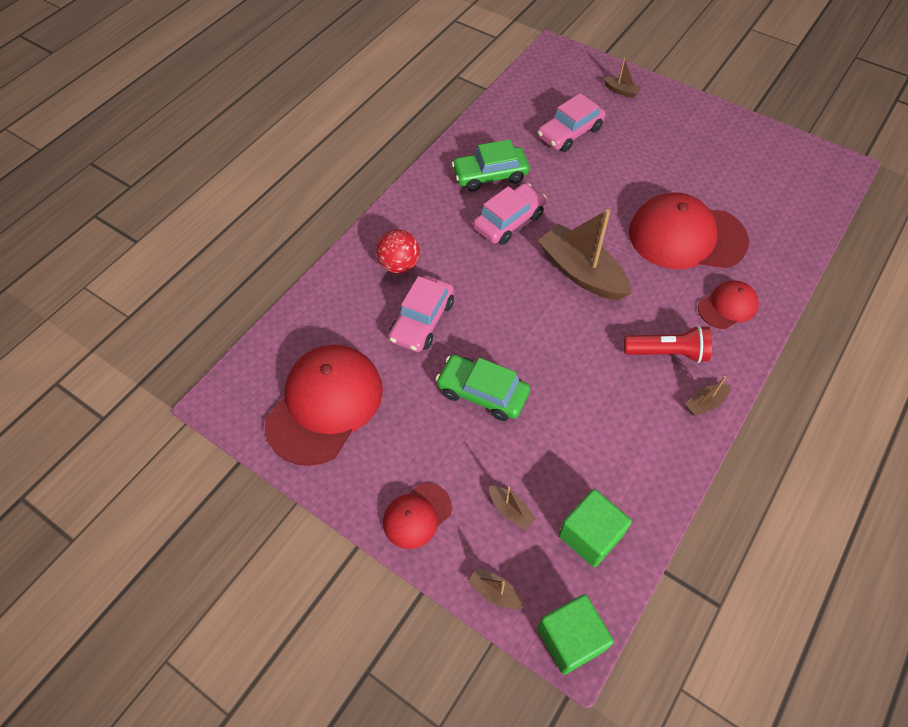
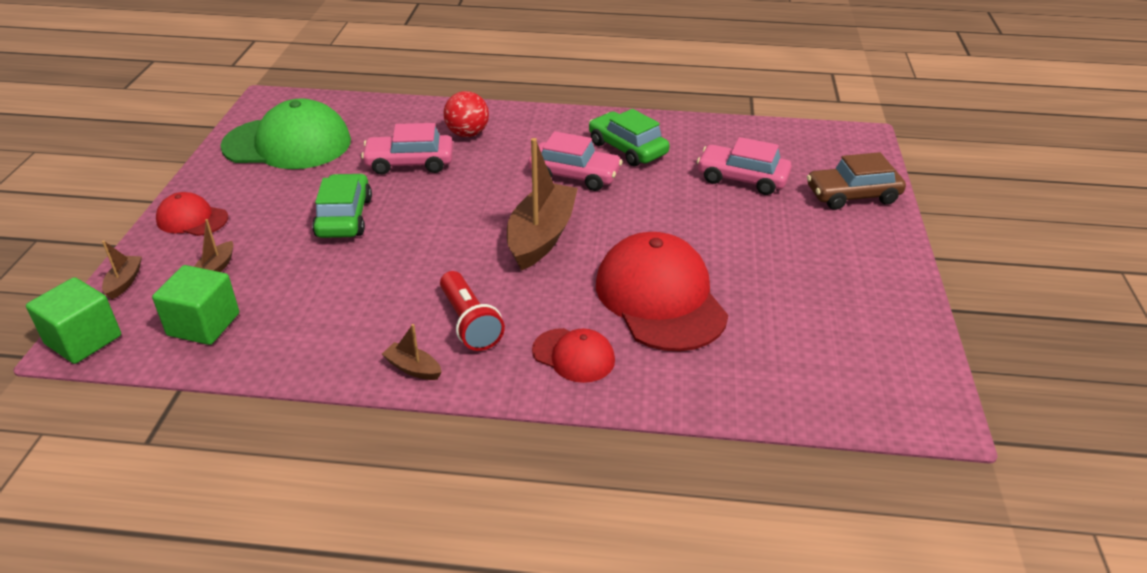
camera: 60 degrees right, 20 degrees down
red cap [265,345,383,466] -> green cap [220,98,351,169]
brown boat [604,58,642,98] -> brown car [807,152,906,210]

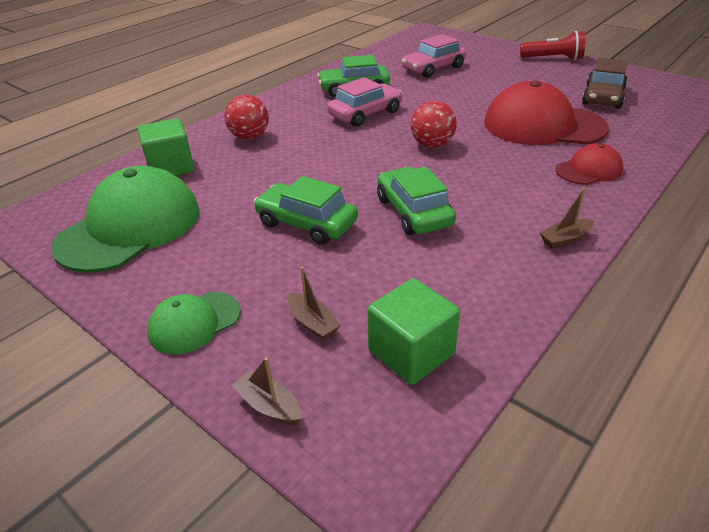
camera: 55 degrees left, 0 degrees up
green cube [26,277,121,364] -> green cube moved to [138,118,194,176]
red cap [156,192,228,236] -> green cap [147,292,241,354]
pink car [361,123,453,175] -> none
red flashlight [440,271,505,351] -> red flashlight moved to [520,31,585,60]
brown boat [507,138,578,270] -> red ball [411,101,457,148]
brown car [807,152,906,210] -> brown car moved to [582,58,627,109]
none -> green car [377,167,456,235]

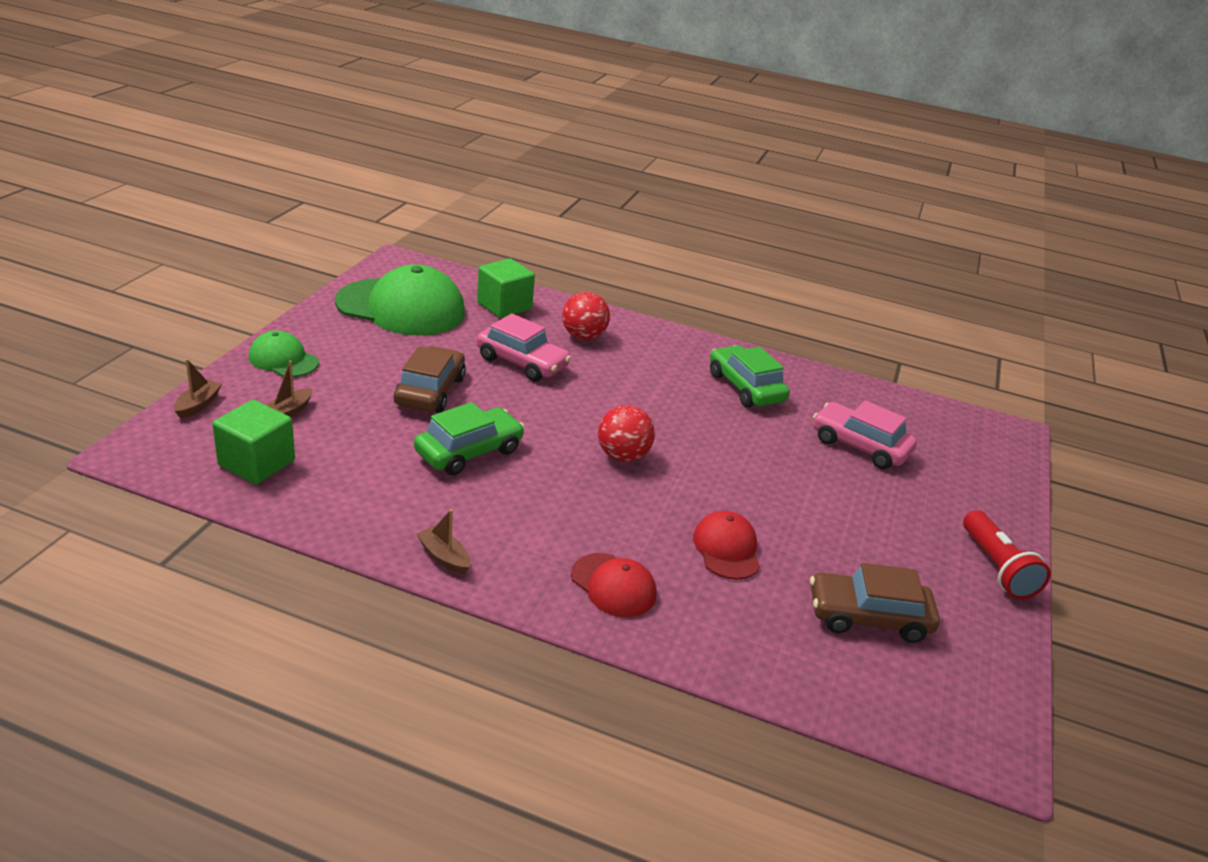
camera: 65 degrees right, 5 degrees down
green car [254,176,358,245] -> brown car [394,346,466,413]
pink car [327,77,403,127] -> pink car moved to [477,313,571,381]
red cap [484,80,609,145] -> red cap [693,511,760,580], size x0.51

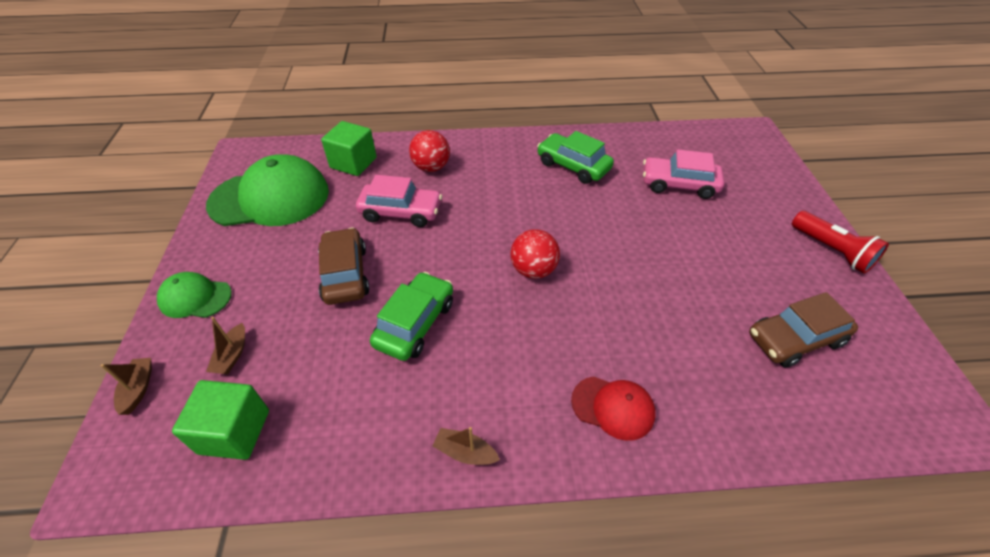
camera: 20 degrees left, 15 degrees up
red cap [693,511,760,580] -> none

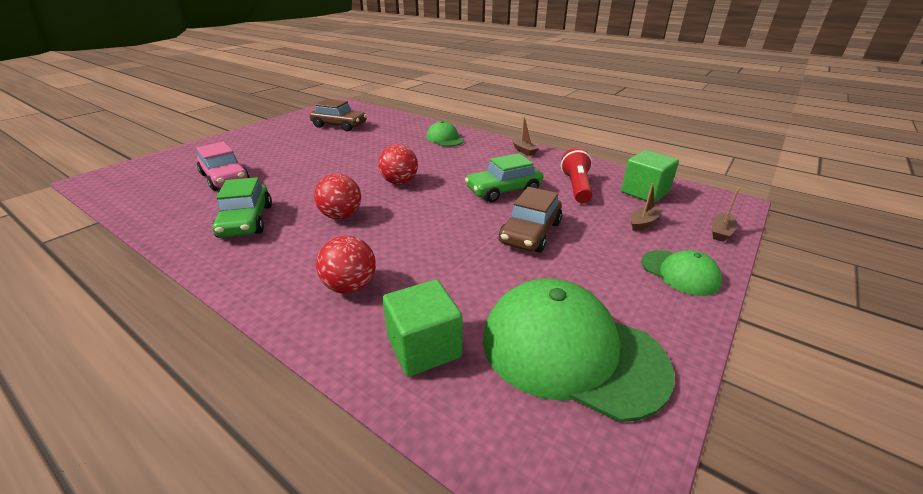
camera: 140 degrees left, 15 degrees down
pink car [356,175,442,227] -> none
red cap [571,376,656,441] -> green cap [426,121,464,147]
red flashlight [792,211,889,274] -> red flashlight moved to [561,148,593,203]
none -> red ball [314,174,361,219]

